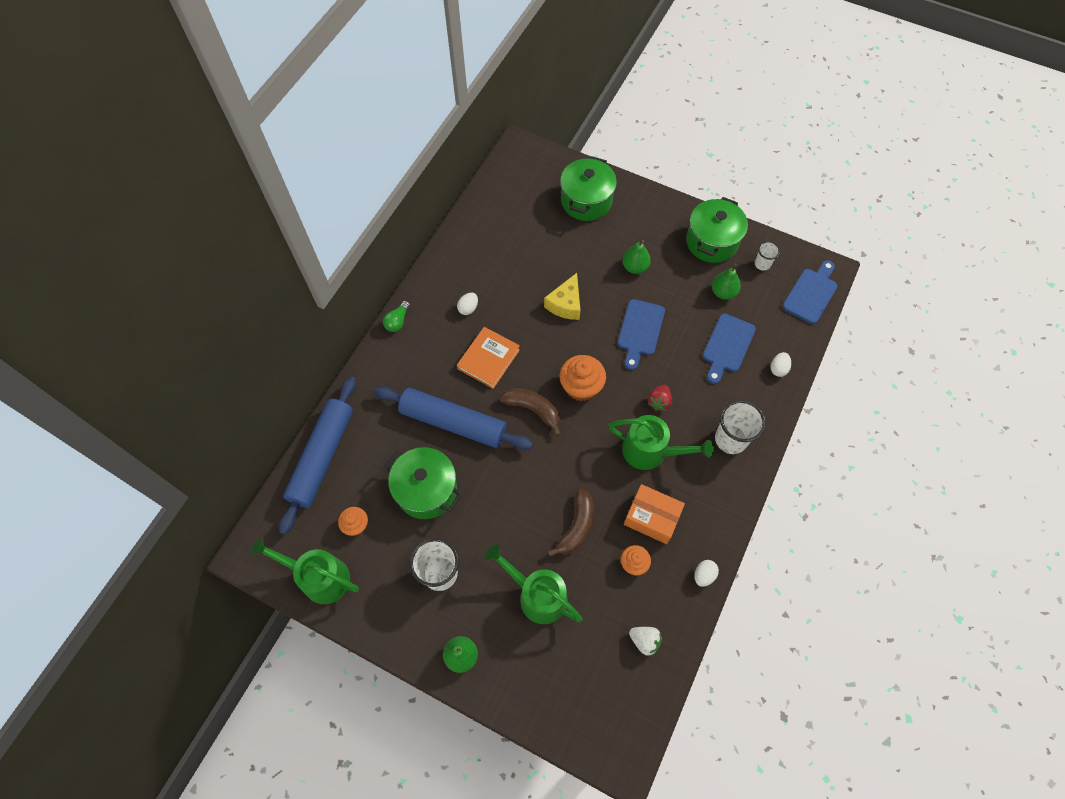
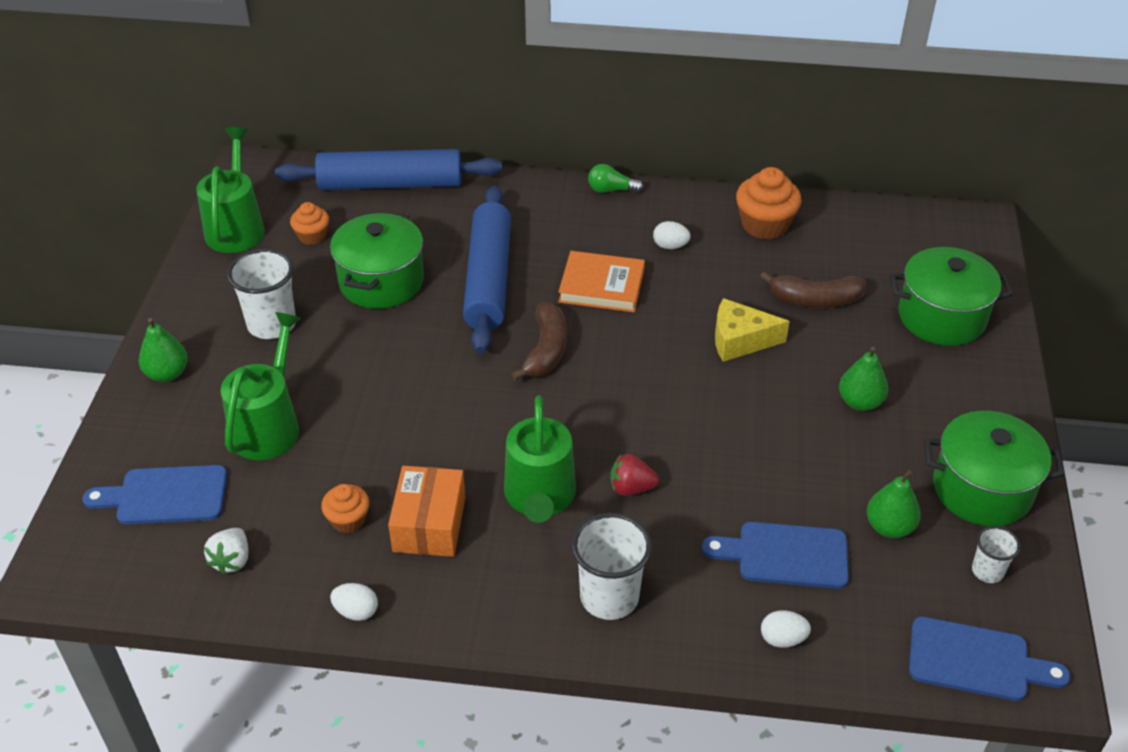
camera: 70 degrees right, 20 degrees down
brown banana [548,489,594,557] -> brown banana moved to [760,272,866,308]
orange cupcake [560,355,606,401] -> orange cupcake moved to [736,167,802,239]
blue cutting board [617,299,665,370] -> blue cutting board moved to [83,465,227,524]

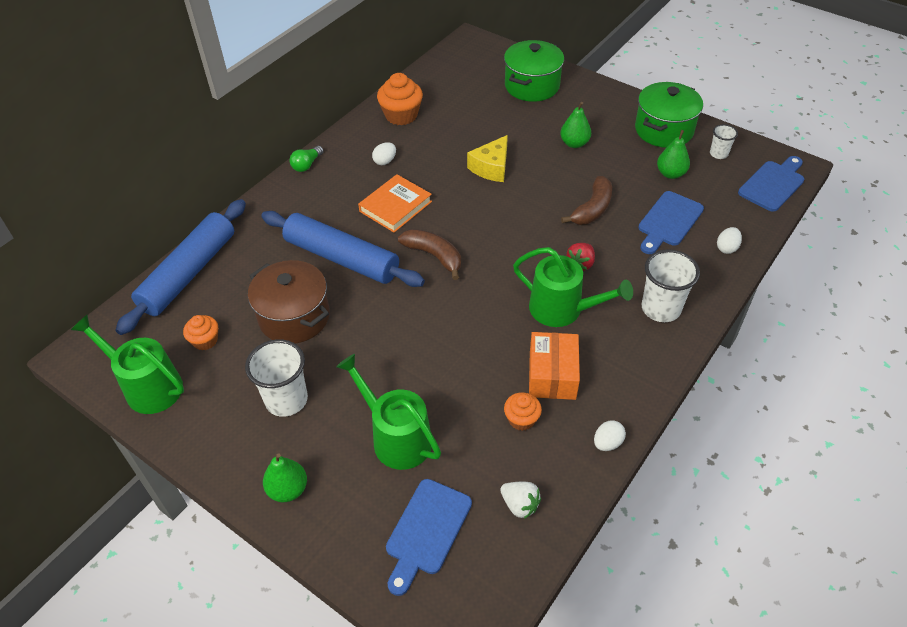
camera: 60 degrees left, 5 degrees up
green pot [330,212,424,309] -> brown pot [248,260,330,343]
orange box [388,466,466,557] -> orange box turned 60 degrees clockwise [529,332,580,400]
brown banana [760,272,866,308] -> brown banana moved to [561,176,612,225]

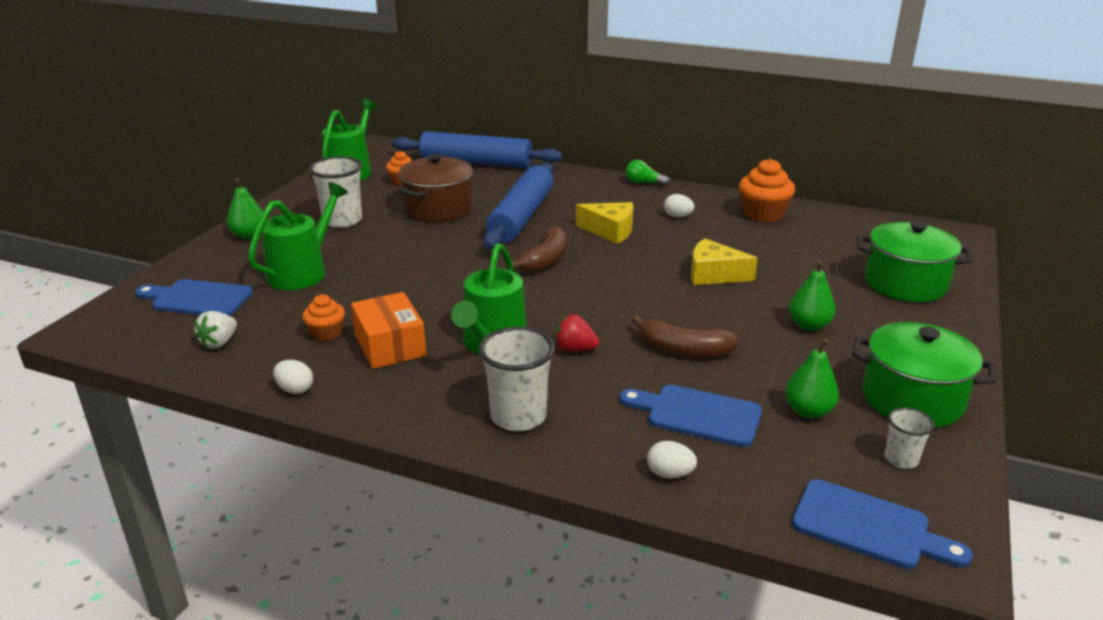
camera: 75 degrees right, 20 degrees down
orange book [358,174,432,233] -> yellow cheese [576,202,633,244]
orange box [529,332,580,400] -> orange box turned 75 degrees clockwise [351,292,426,369]

